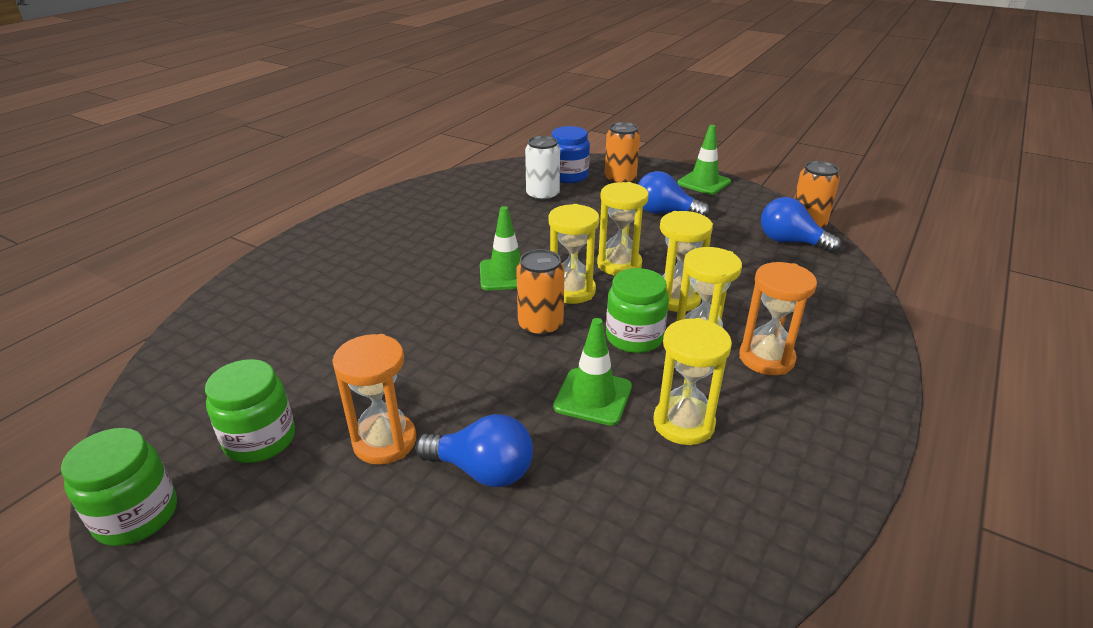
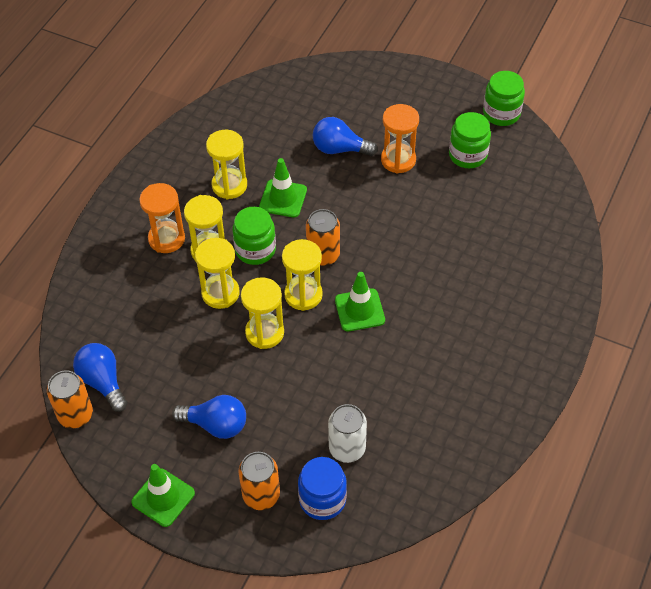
camera: 175 degrees right, 20 degrees up
blue light bulb [761,197,841,253] -> blue light bulb turned 150 degrees counterclockwise [73,343,127,412]

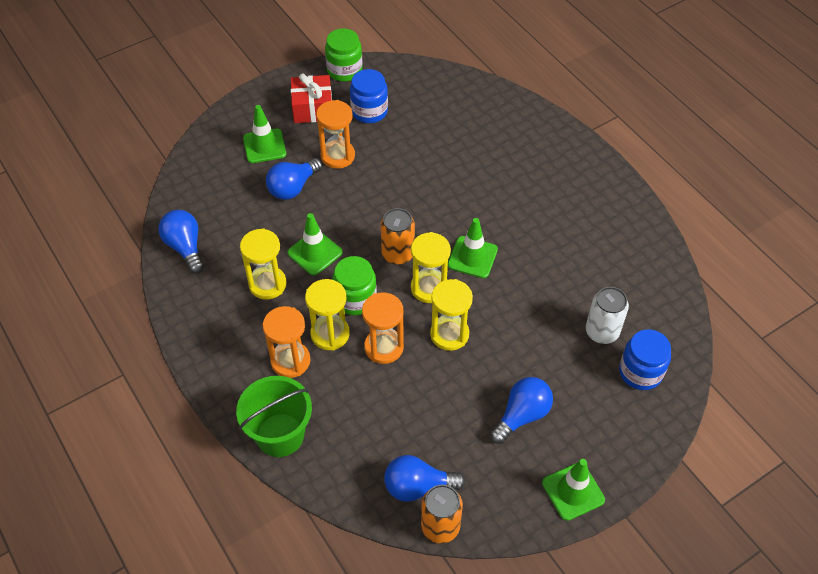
camera: 60 degrees left, 0 degrees up
yellow hourglass [195,238,240,309] -> orange hourglass [362,292,404,364]
orange can [238,452,280,510] -> none
green jar [449,112,491,168] -> blue jar [350,69,388,123]
none -> blue light bulb [158,210,204,274]
none -> green bucket [236,376,312,457]
none -> green traffic cone [243,105,286,163]
none -> red gift [291,74,332,123]

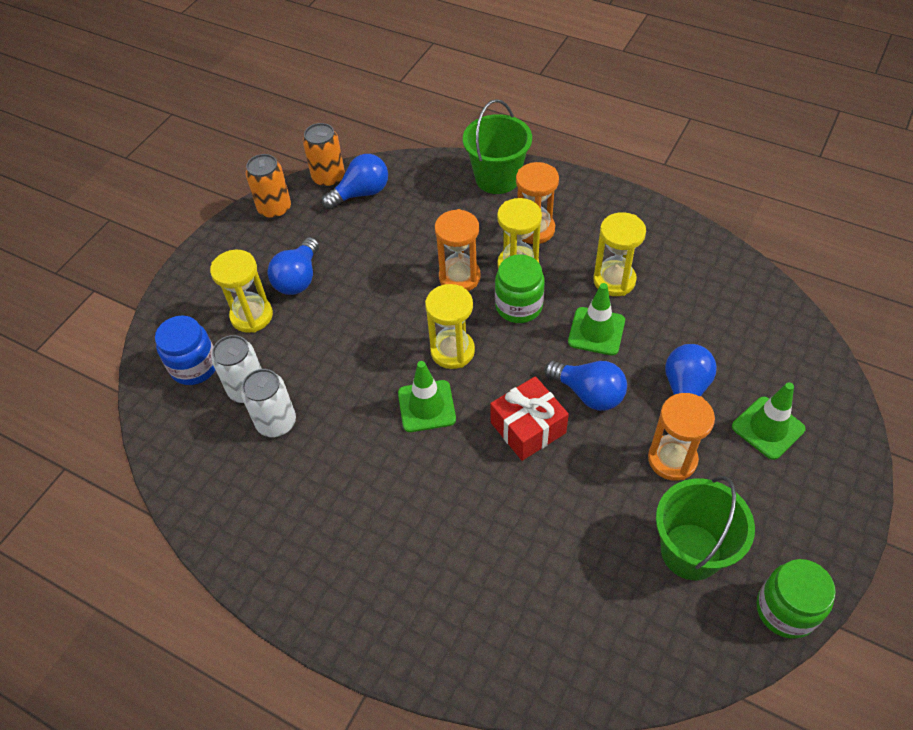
camera: 155 degrees right, 0 degrees up
blue light bulb [158,210,204,274] -> blue light bulb moved to [544,360,627,411]
red gift [291,74,332,123] -> red gift moved to [490,376,569,461]
blue jar [350,69,388,123] -> green bucket [656,476,755,580]
orange can [381,208,415,265] -> orange can moved to [245,154,291,219]
yellow hourglass [430,279,473,351] -> yellow hourglass moved to [210,250,273,333]
green traffic cone [542,459,605,521] -> none
none -> white can [241,369,296,437]

